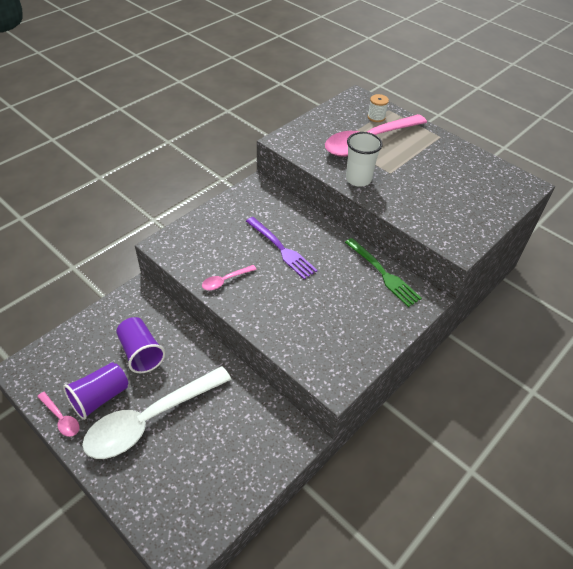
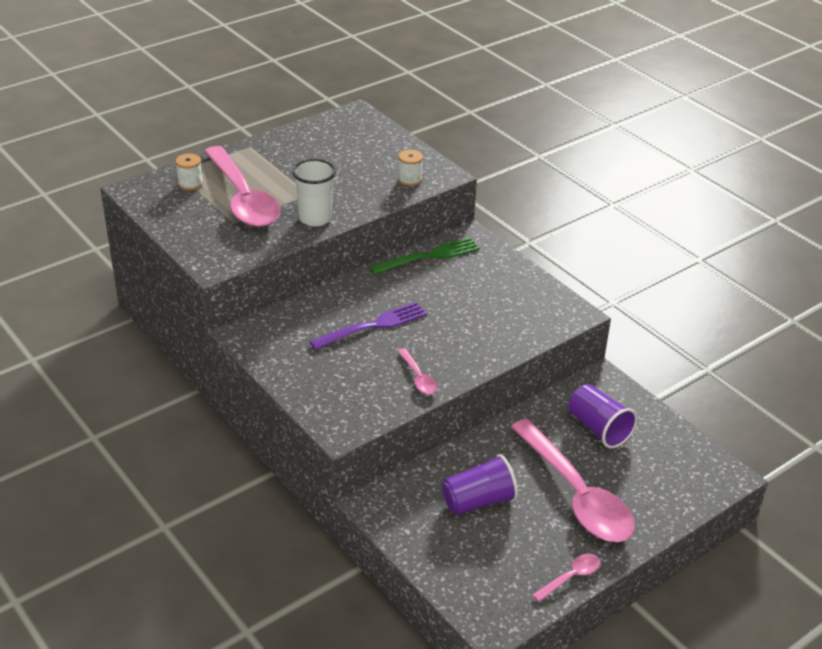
camera: 80 degrees left, 10 degrees down
purple cup [63,362,128,420] -> purple cup moved to [568,384,638,448]
white spoon [82,366,232,459] -> pink spoon [511,419,635,542]
none -> white spool [398,150,423,186]

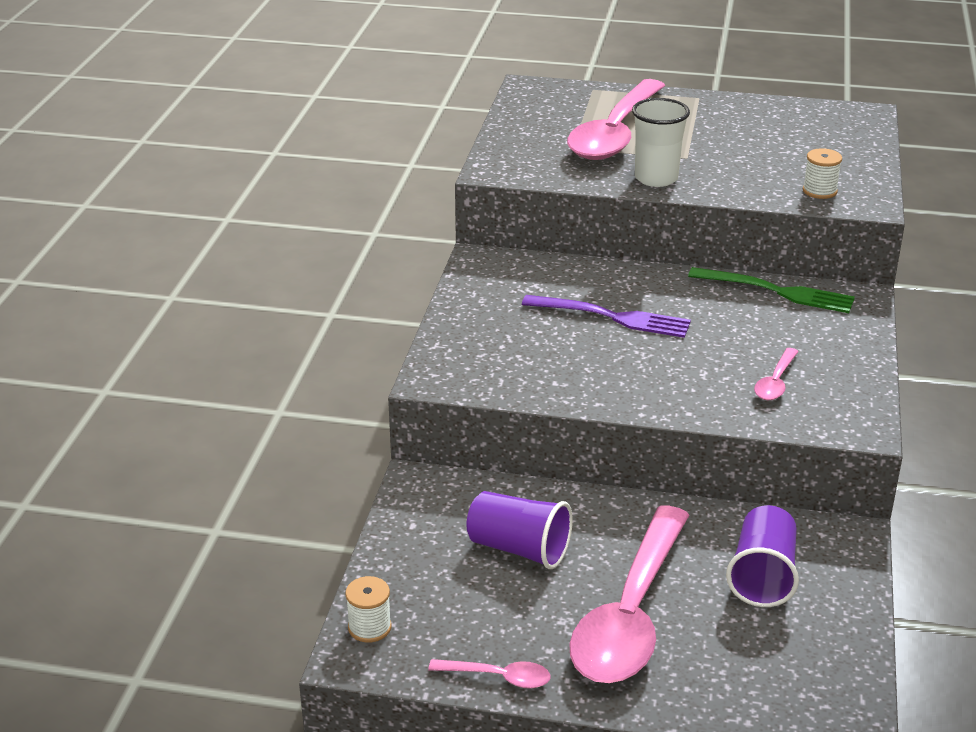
camera: 50 degrees right, 5 degrees down
white spool [176,154,203,190] -> white spool moved to [345,576,392,642]
pink spoon [397,348,438,394] -> pink spoon moved to [754,348,799,400]

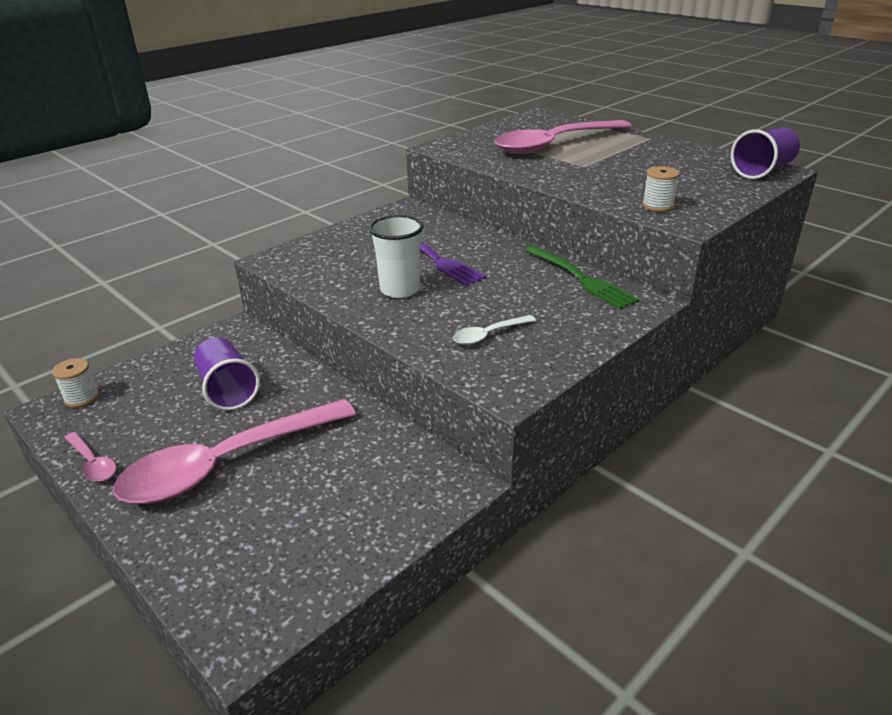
camera: 35 degrees right, 0 degrees up
white cup [632,98,690,187] -> white cup moved to [369,215,423,298]
purple cup [726,505,799,607] -> purple cup moved to [731,128,800,179]
pink spoon [754,348,799,400] -> white spoon [453,315,536,345]

